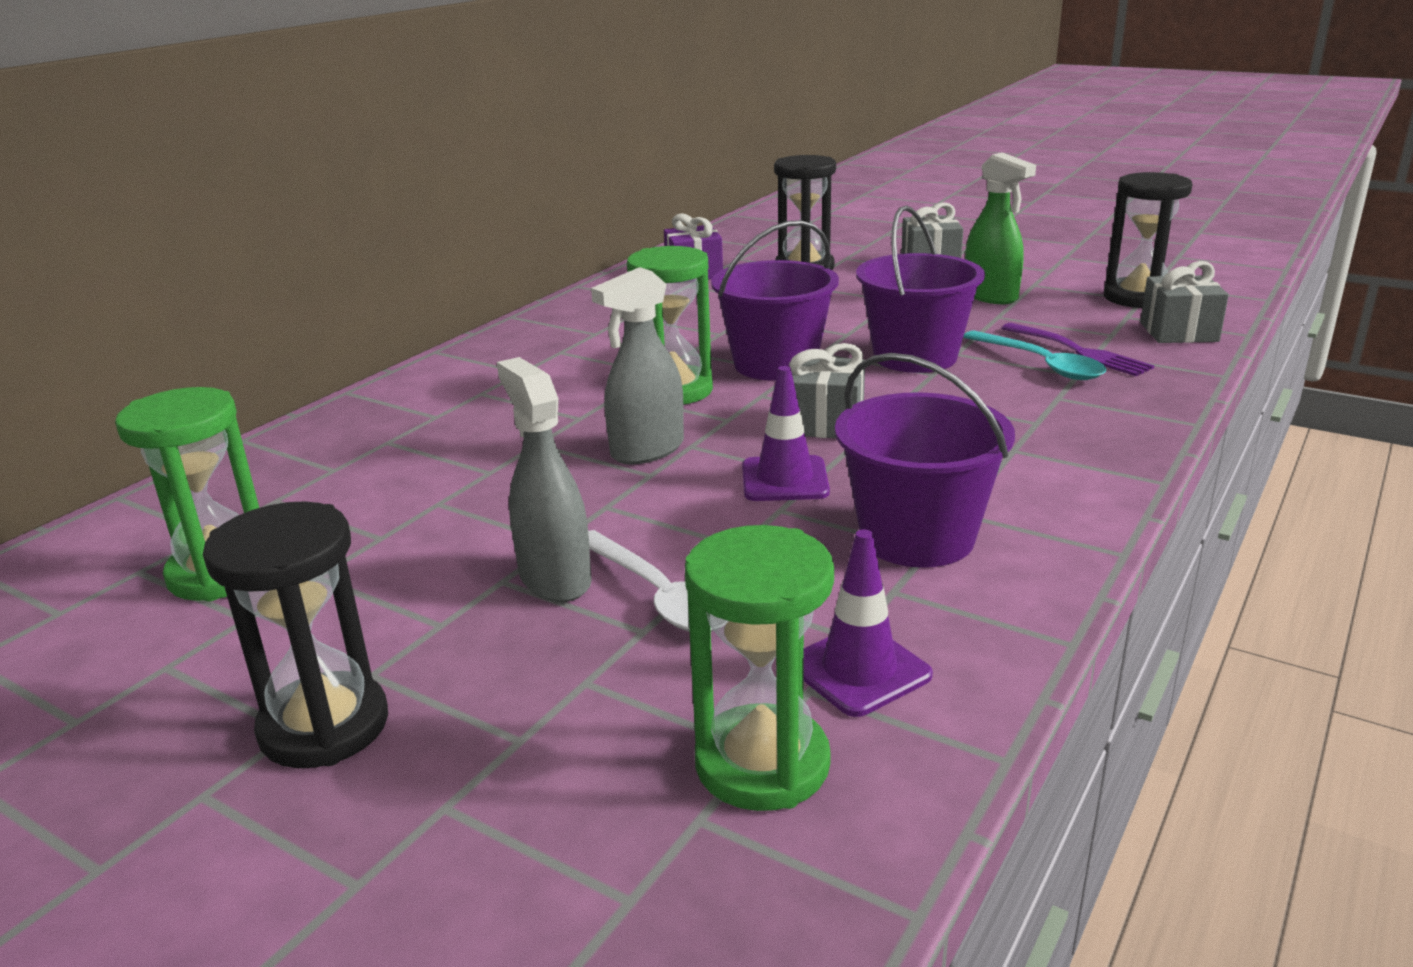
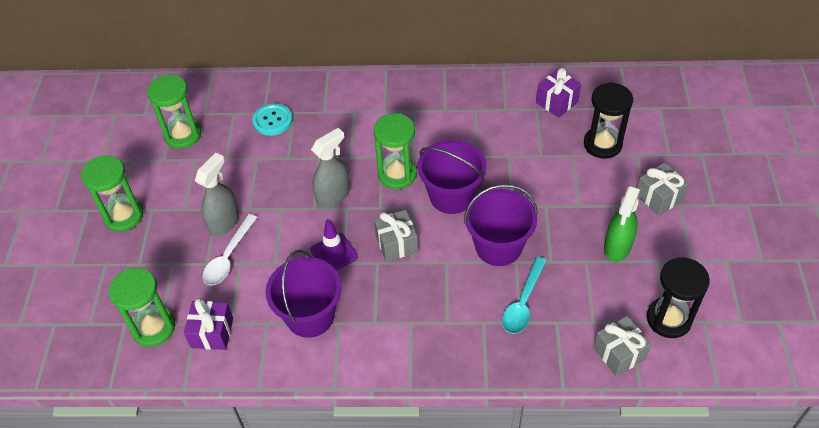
camera: 60 degrees right, 25 degrees up
black hourglass [203,501,388,768] -> green hourglass [81,155,143,232]
grey spray bottle [591,267,684,464] -> grey spray bottle turned 120 degrees clockwise [311,128,350,208]
purple traffic cone [803,529,933,717] -> purple gift [184,298,233,350]
purple fork [1001,323,1154,376] -> none
none -> turquoise button [252,103,292,136]

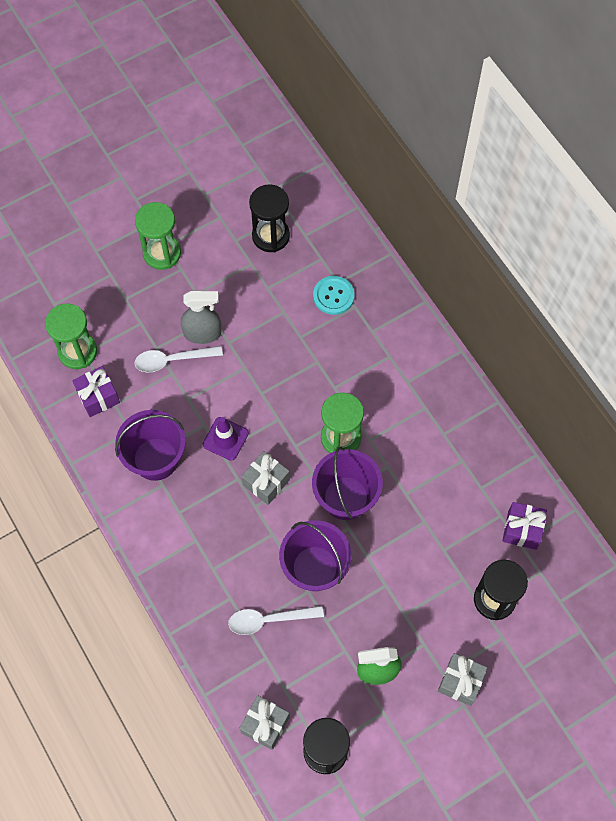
camera: 55 degrees right, 15 degrees up
green hourglass [147,75,202,149] -> black hourglass [249,184,290,252]
grey spray bottle [311,128,350,208] -> none
turquoise spoon [502,257,547,334] -> white spoon [228,606,324,635]

